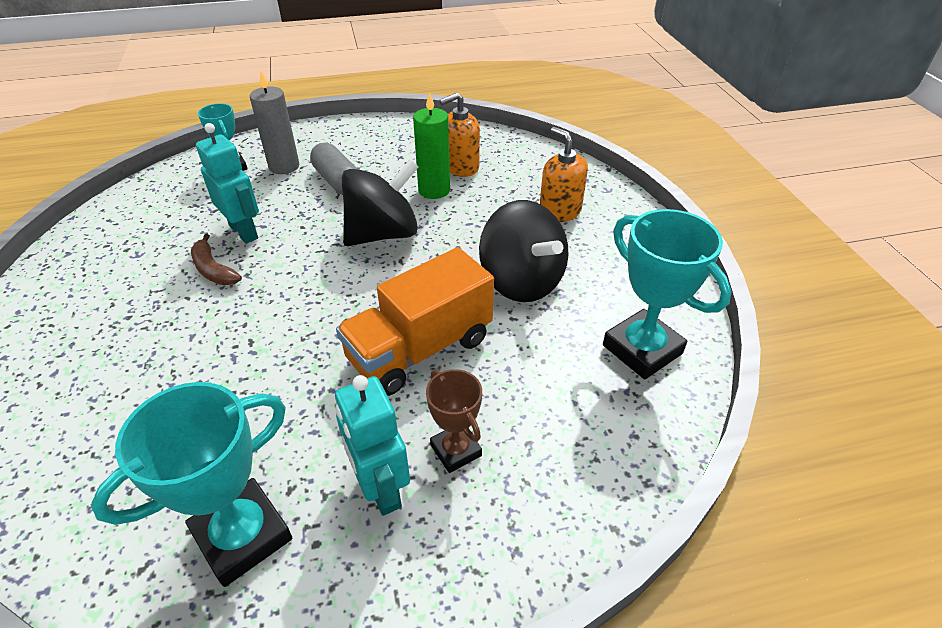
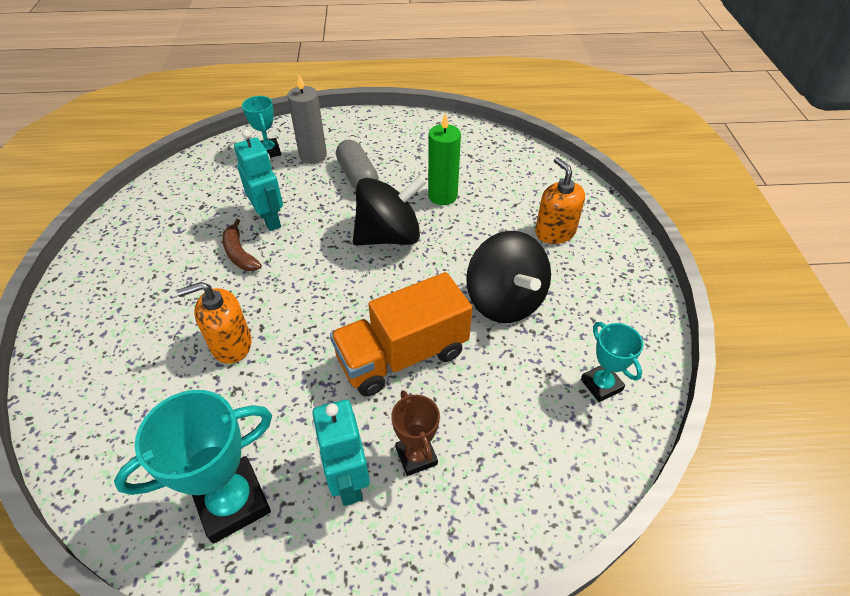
camera: 10 degrees right, 5 degrees up
orange soap dispenser [439,93,480,177] -> orange soap dispenser moved to [177,282,252,364]
turquoise trophy [603,209,731,379] -> turquoise trophy [581,322,644,402], size x0.58

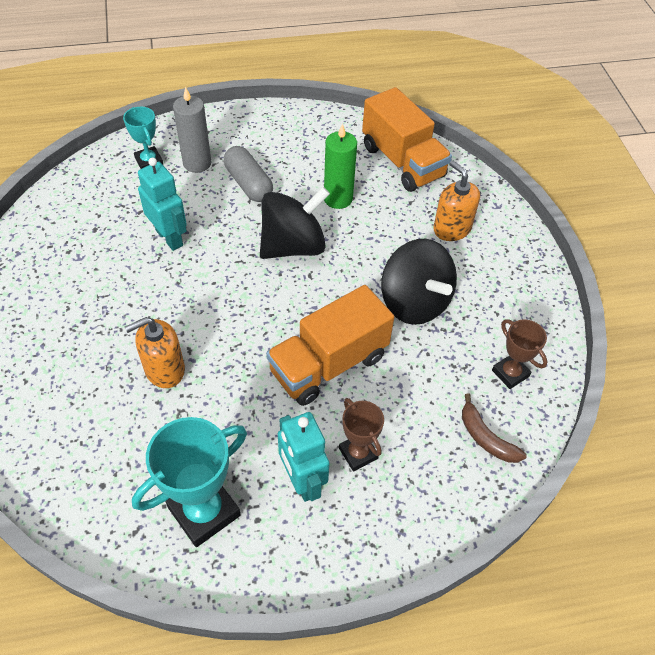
camera: 10 degrees left, 5 degrees up
brown banana [222,219,262,271] -> brown banana moved to [462,393,527,463]
turquoise trophy [581,322,644,402] -> brown trophy [492,319,548,389]
none -> orange truck [362,87,452,192]

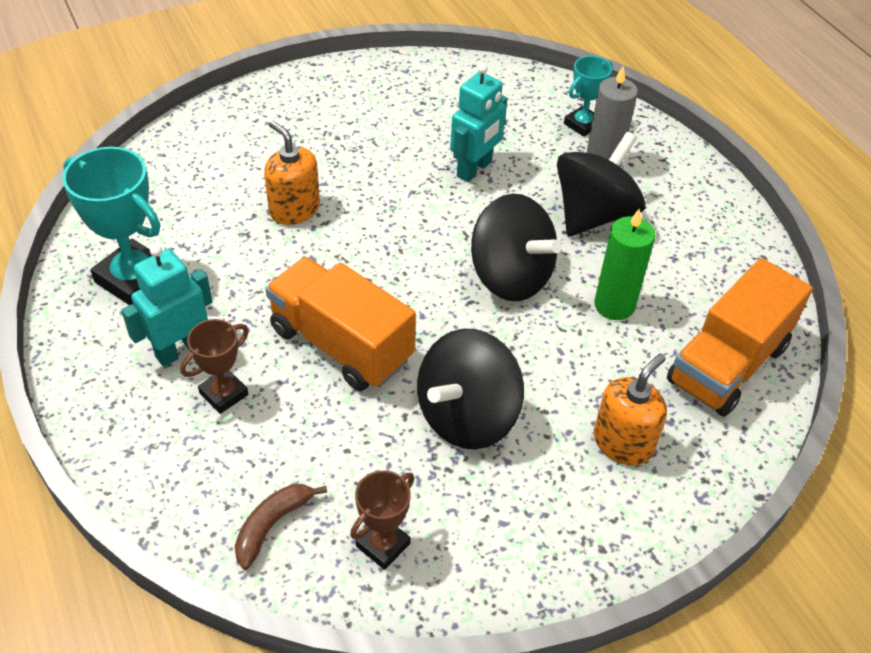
camera: 75 degrees right, 5 degrees down
grey capsule [224,146,273,202] -> black spinning top [557,132,646,236]

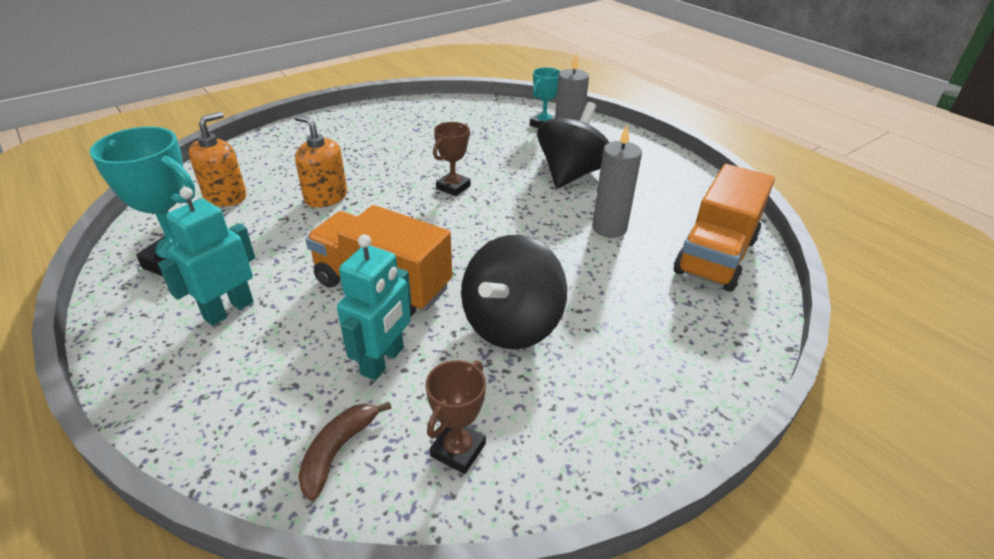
camera: 10 degrees left, 10 degrees down
brown trophy [180,319,249,414] -> brown trophy moved to [433,122,471,196]
turquoise robot [450,64,507,182] -> turquoise robot moved to [337,234,411,381]
black spinning top [471,194,562,301] -> none
green candle [594,209,656,320] -> grey candle [592,125,642,238]
orange soap dispenser [594,353,667,466] -> orange soap dispenser moved to [189,112,247,207]

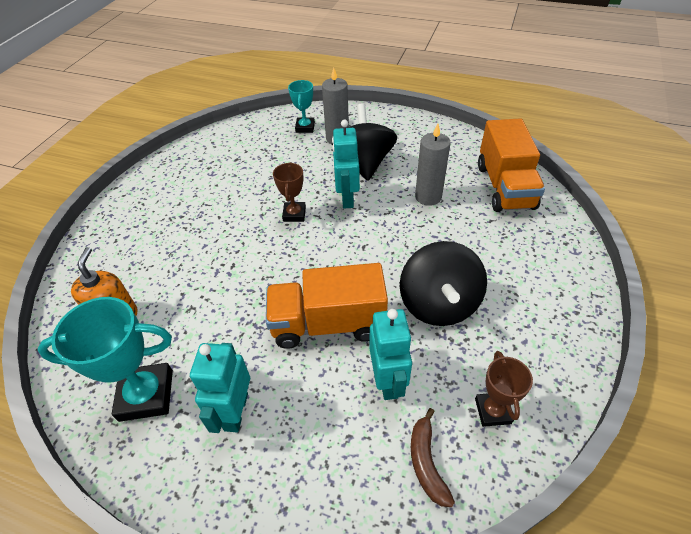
camera: 30 degrees left, 10 degrees up
orange soap dispenser [294,115,347,208] -> none
none -> turquoise robot [332,120,360,209]

